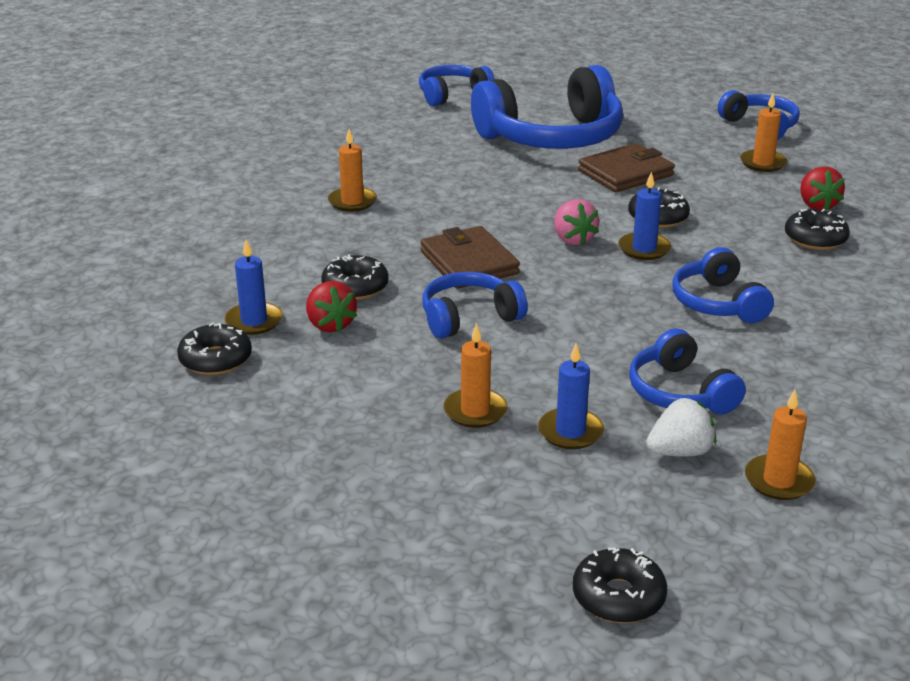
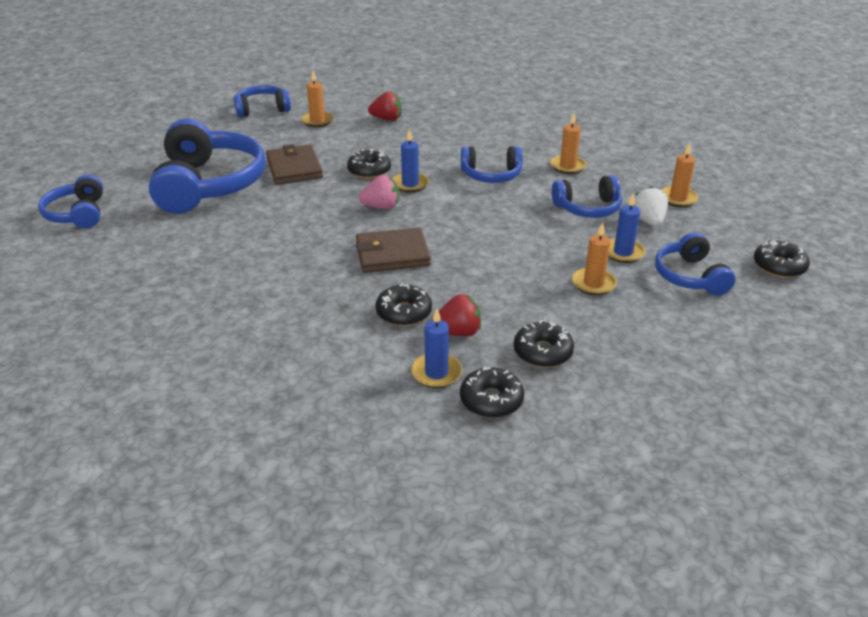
camera: 75 degrees left, 5 degrees up
orange candle [328,129,377,212] -> orange candle moved to [550,113,586,174]
blue headphones [422,272,528,339] -> blue headphones moved to [655,232,736,296]
black donut [785,209,850,250] -> black donut moved to [514,320,574,368]

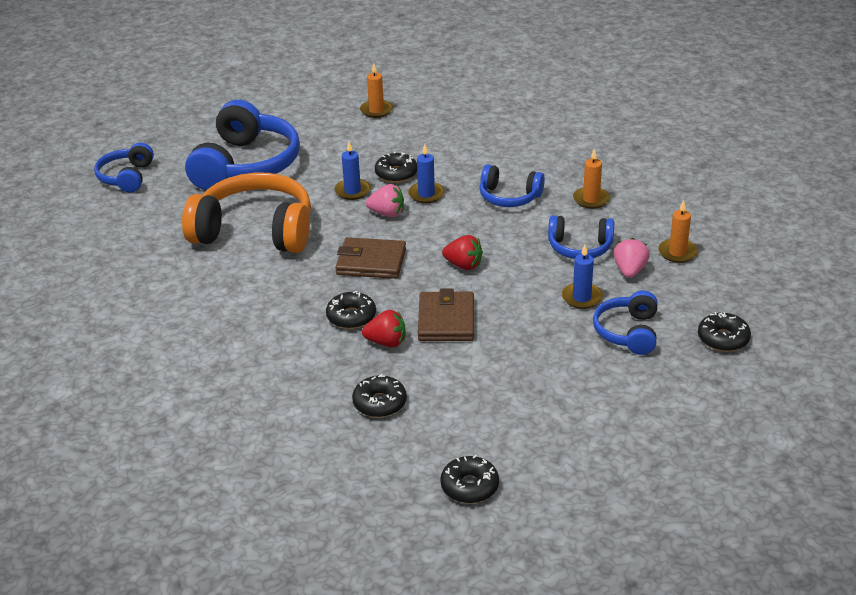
camera: 20 degrees right, 0 degrees up
blue headphones [234,85,291,117] -> none
brown wallet [266,144,323,185] -> brown wallet moved to [418,288,474,341]
red strawberry [368,91,401,121] -> red strawberry moved to [442,235,483,270]
blue candle [411,308,462,388] -> blue candle moved to [334,142,371,200]
black donut [514,320,574,368] -> black donut moved to [440,455,499,503]
orange candle [572,223,617,295] -> none
white strawberry [633,186,668,227] -> pink strawberry [614,238,650,278]
none -> orange headphones [182,173,311,253]

